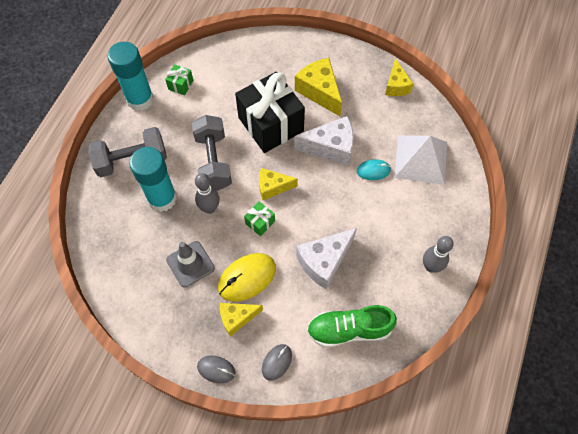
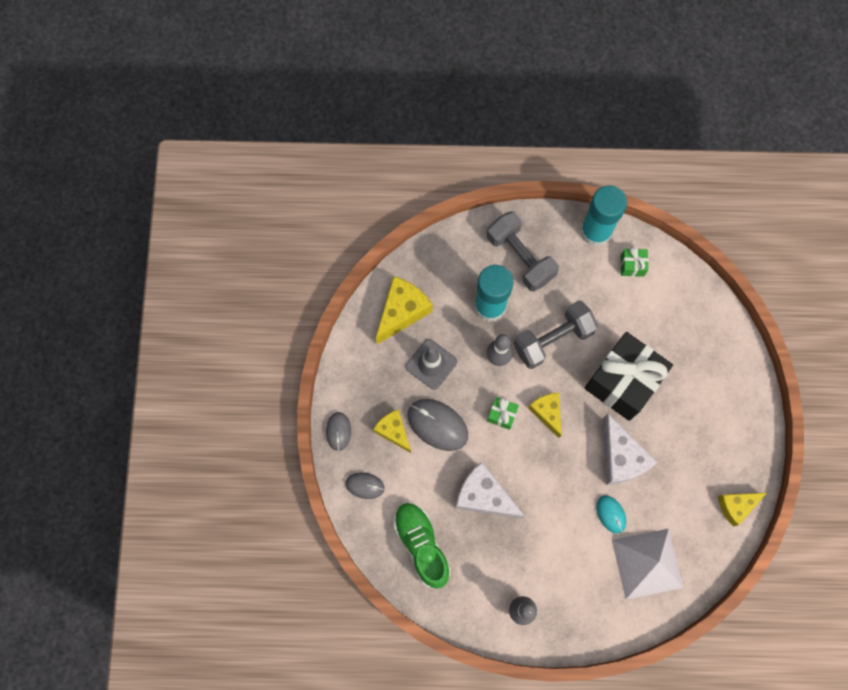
camera: 70 degrees right, 10 degrees up
yellow mouse [218,253,276,302] -> grey mouse [407,399,468,451]
yellow cheese [295,58,342,116] -> yellow cheese moved to [376,276,433,344]

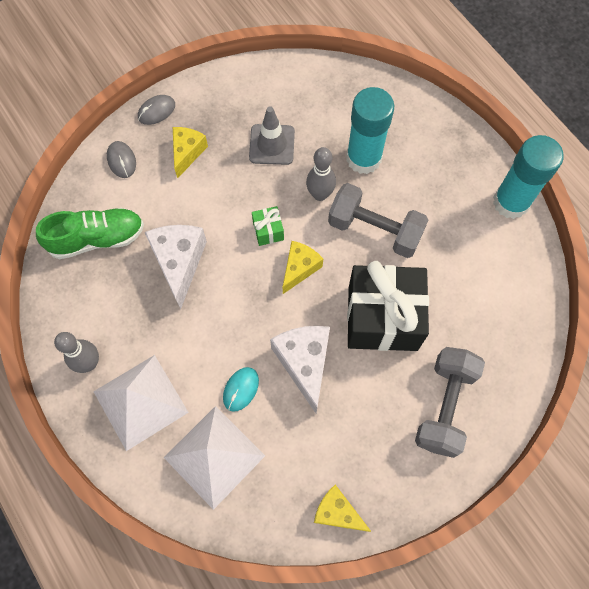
camera: 55 degrees right, 5 degrees down
yellow cheese [376,276,433,344] -> none
green shoe [393,503,451,589] -> green shoe turned 45 degrees clockwise [36,208,144,259]
grey mouse [407,399,468,451] -> none
grey dumbbell [487,211,559,292] -> grey dumbbell moved to [415,347,485,458]
white cheese [603,414,657,485] -> white cheese turned 135 degrees clockwise [270,326,330,413]
green gift [620,247,649,277] -> none
none -> white pyramid [93,355,189,451]

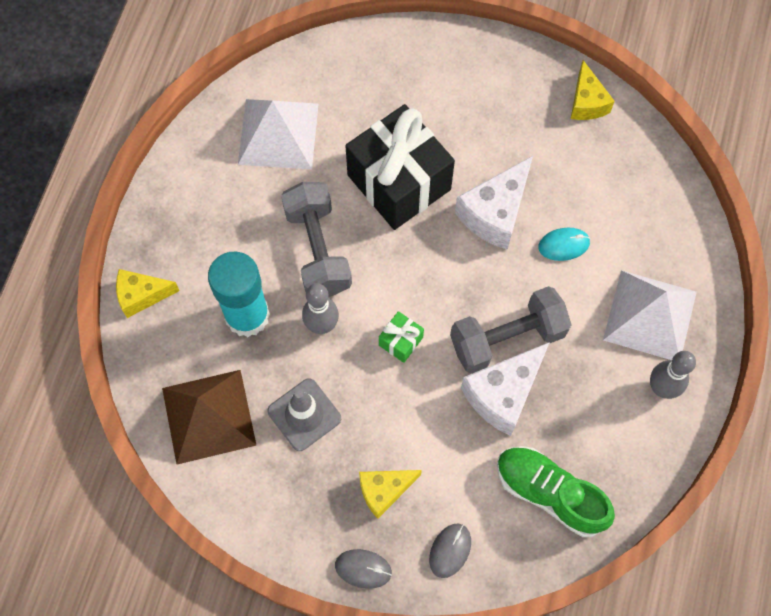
camera: 130 degrees left, 0 degrees up
white pyramid [164,406,265,510] -> white pyramid moved to [238,99,319,169]
yellow cheese [283,241,323,294] -> yellow cheese moved to [116,269,180,318]
grey dumbbell [415,347,485,458] -> grey dumbbell moved to [450,286,572,374]
turquoise glue stick [493,135,564,219] -> none
none -> brown pyramid [162,370,257,465]

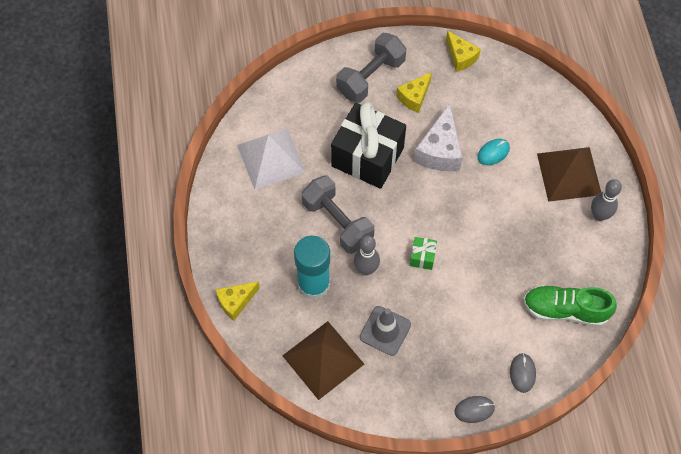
camera: 25 degrees left, 5 degrees down
yellow cheese [359,470,422,519] -> yellow cheese moved to [396,72,432,113]
grey dumbbell [450,286,572,374] -> grey dumbbell moved to [336,33,407,103]
white cheese [461,342,550,436] -> none
white pyramid [603,270,697,360] -> brown pyramid [537,147,601,202]

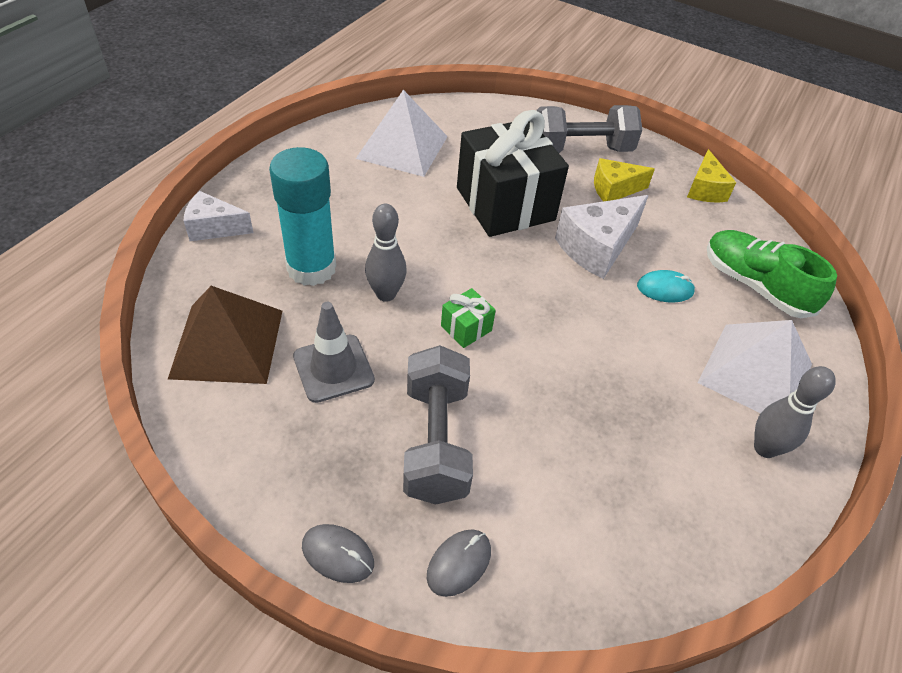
camera: 35 degrees right, 15 degrees down
yellow cheese [216,281,260,321] -> white cheese [184,191,253,241]
grey dumbbell [302,175,374,254] -> grey dumbbell moved to [403,345,473,504]
green shoe [523,285,617,326] -> green shoe moved to [707,230,837,318]
brown pyramid [537,147,601,202] -> white pyramid [698,320,812,413]

